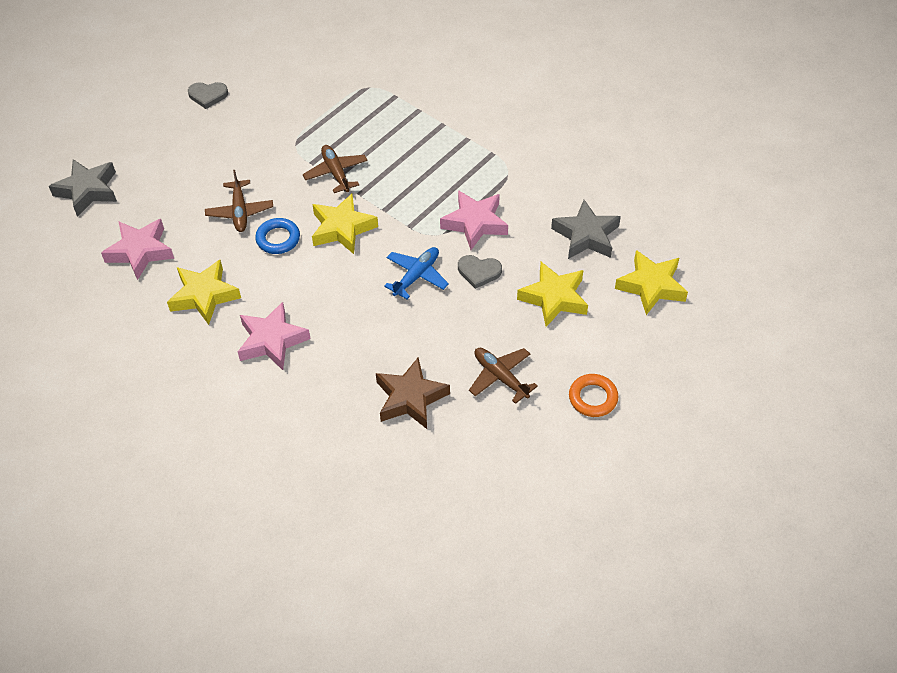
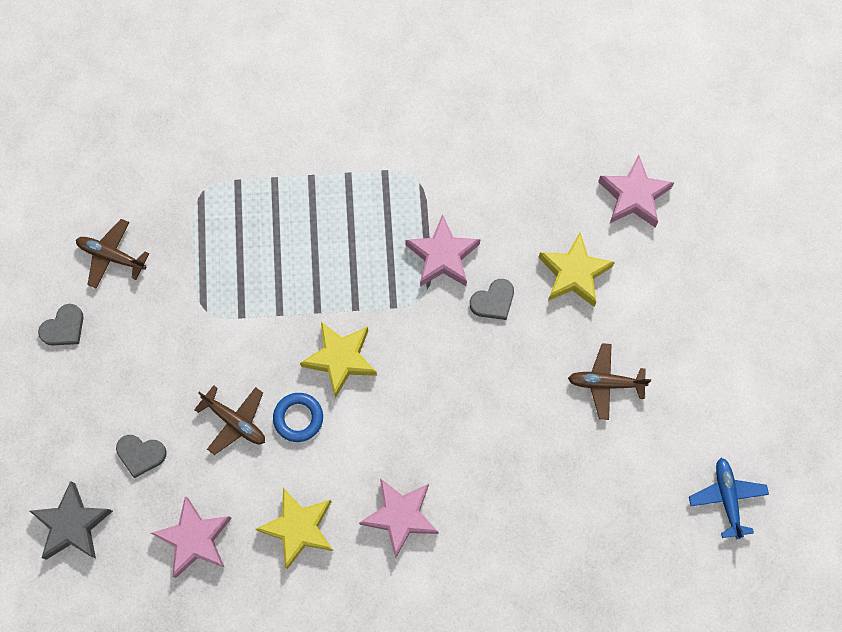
camera: 45 degrees left, 20 degrees up
brown plane [303,145,368,193] -> brown plane moved to [76,219,149,288]
brown star [376,357,450,429] -> none
blue plane [384,247,449,299] -> blue plane moved to [689,458,769,539]
grey star [551,200,621,259] -> none
orange ring [569,374,619,417] -> none
yellow star [615,250,688,315] -> pink star [598,155,674,227]
none -> grey heart [116,435,167,478]

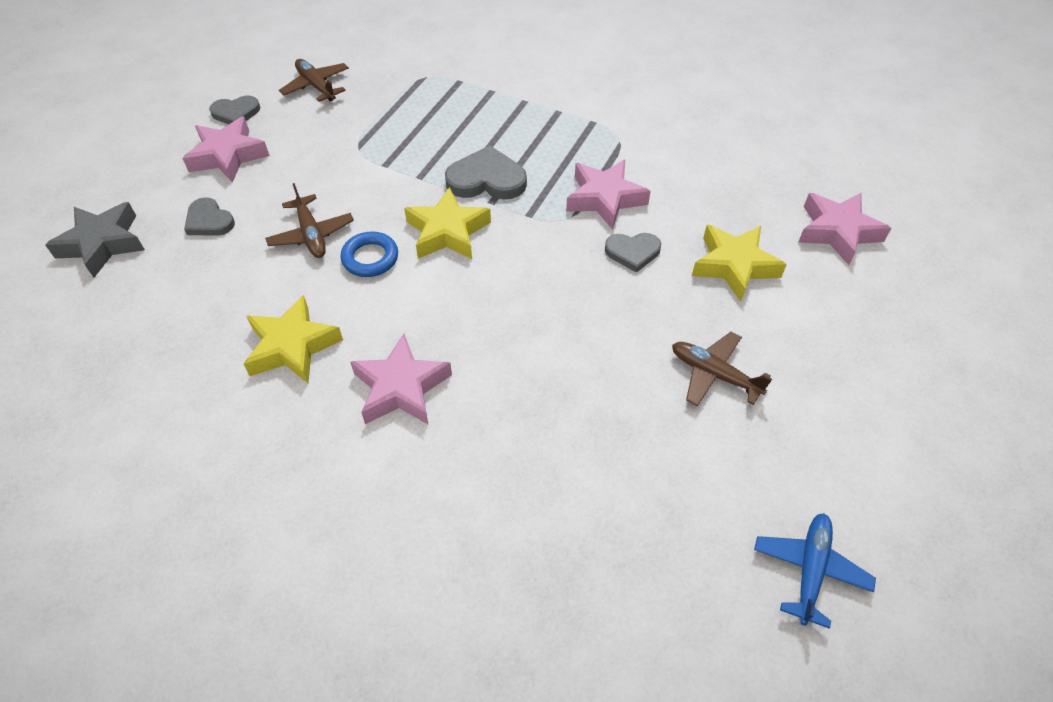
camera: 30 degrees right, 20 degrees down
pink star [151,496,232,578] -> pink star moved to [182,116,270,183]
none -> grey heart [445,145,527,200]

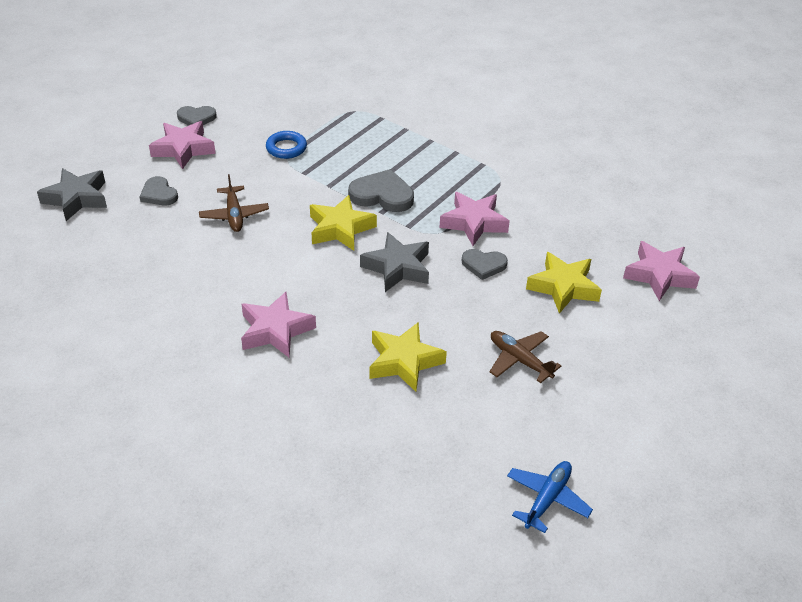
camera: 10 degrees right, 10 degrees down
yellow star [244,295,343,383] -> yellow star moved to [369,322,447,392]
brown plane [279,59,349,102] -> none
blue ring [340,232,398,277] -> blue ring moved to [266,131,307,159]
none -> grey star [360,232,429,292]

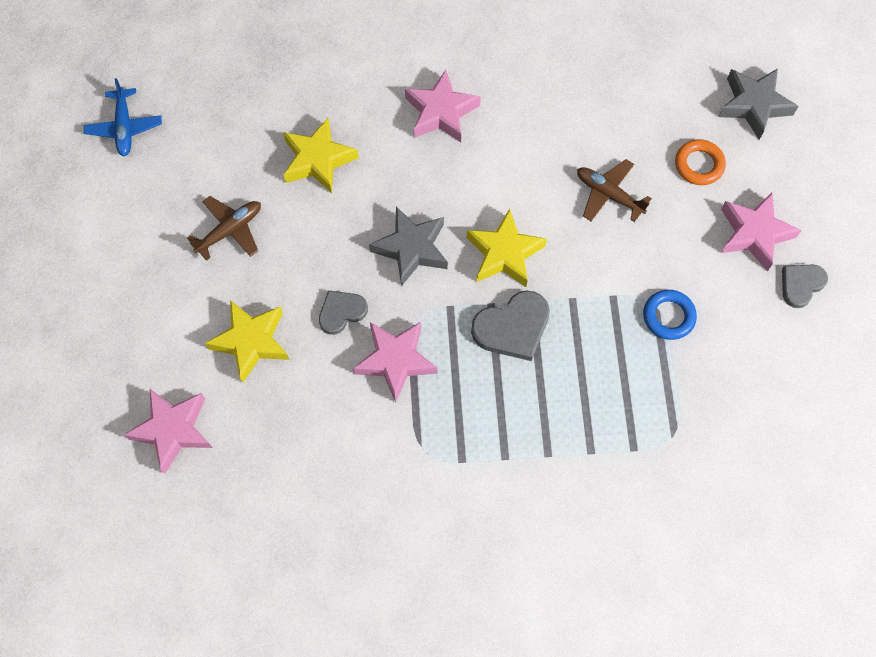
camera: 140 degrees right, 25 degrees up
grey heart [140,176,178,205] -> orange ring [675,139,726,185]
brown plane [489,331,561,383] -> brown plane turned 45 degrees counterclockwise [187,196,261,261]

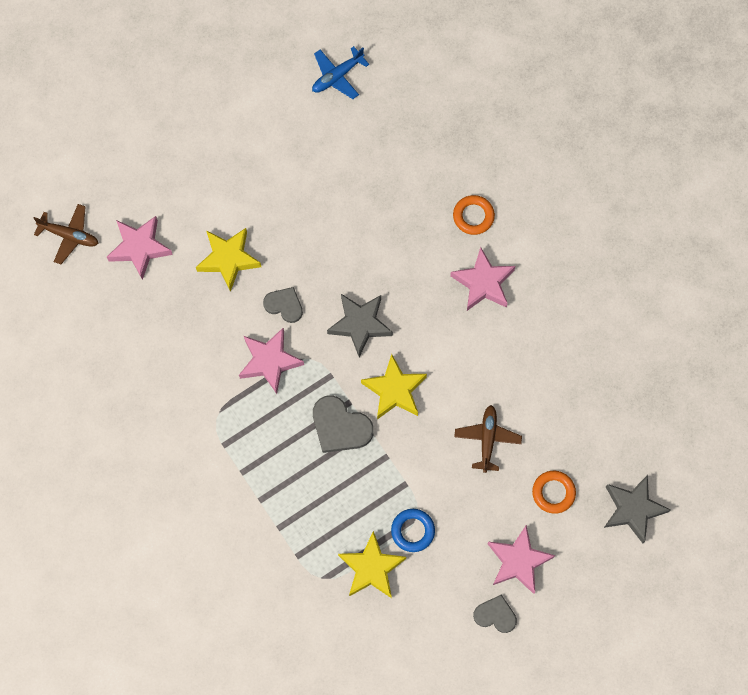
camera: 60 degrees right, 5 degrees up
brown plane [187,196,261,261] -> brown plane moved to [33,204,99,264]
yellow star [283,118,359,194] -> yellow star moved to [338,531,406,598]
none -> orange ring [453,195,495,235]

